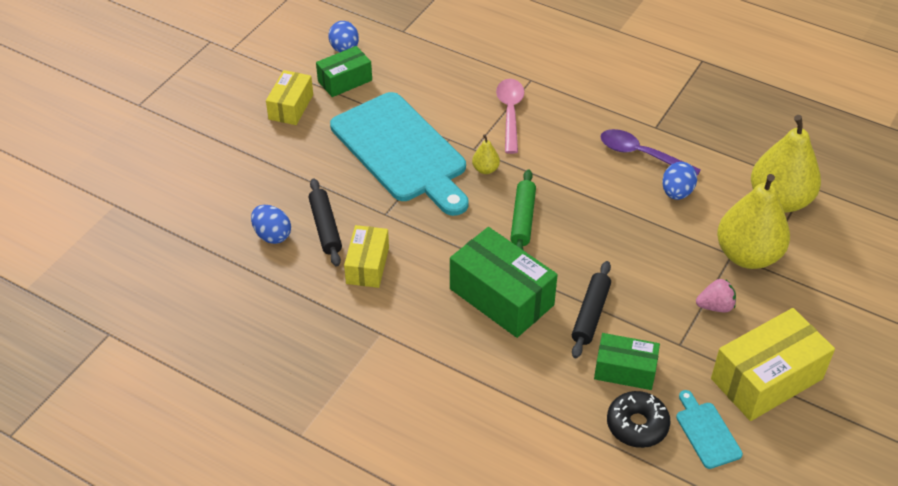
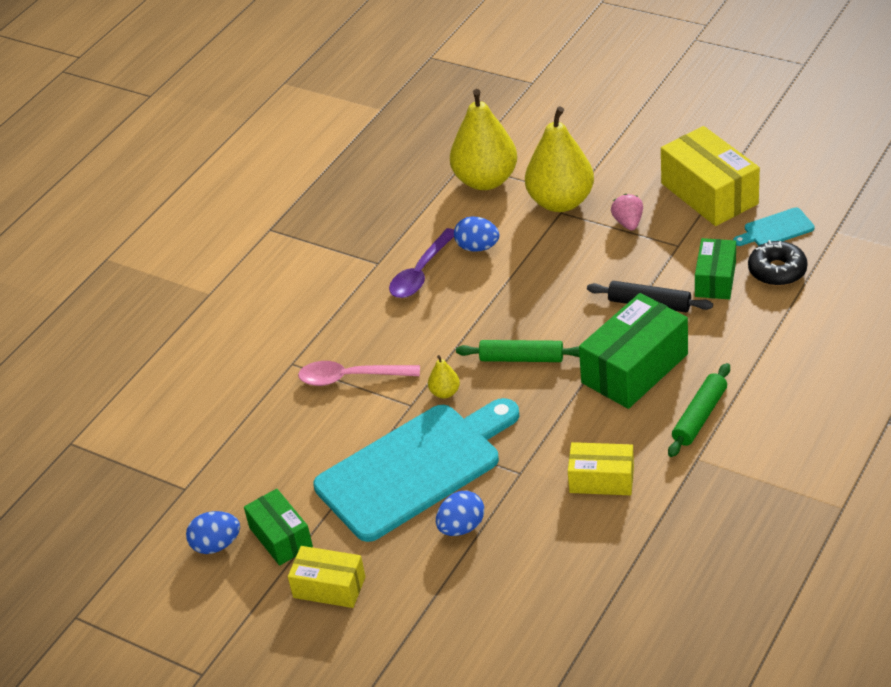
camera: 85 degrees left, 5 degrees down
blue egg [251,205,291,244] -> blue egg moved to [436,491,484,536]
black rolling pin [308,178,342,267] -> none
none -> green rolling pin [668,363,730,457]

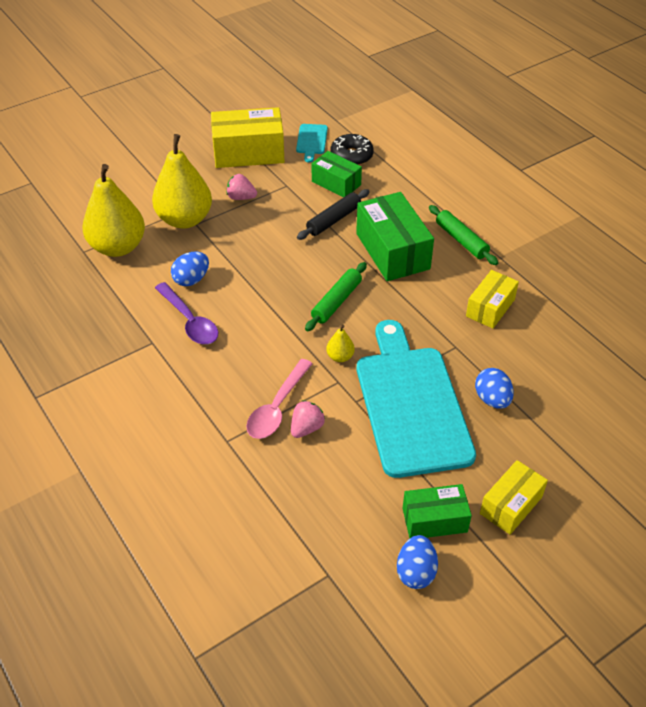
camera: 70 degrees left, 5 degrees up
none -> pink strawberry [291,400,325,438]

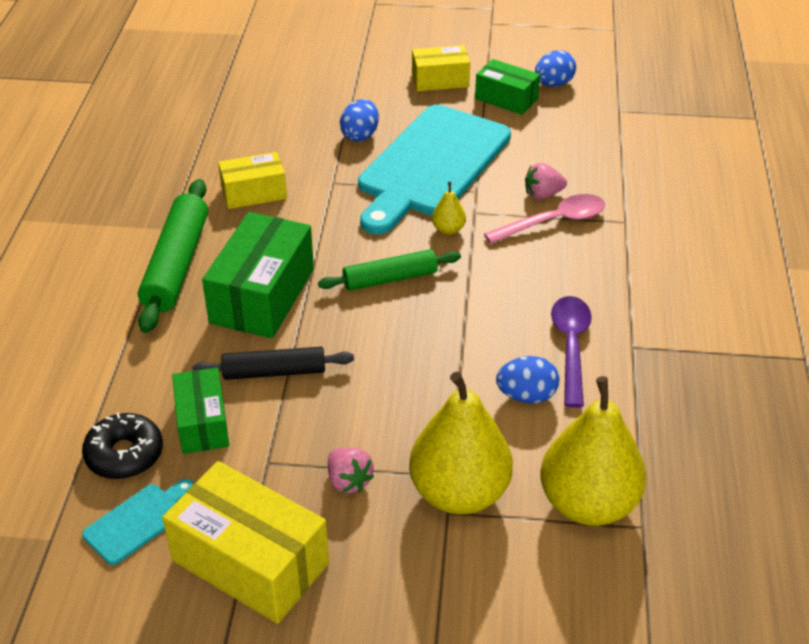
camera: 140 degrees left, 5 degrees down
green rolling pin [429,205,498,265] -> green rolling pin [138,179,208,333], size x1.56

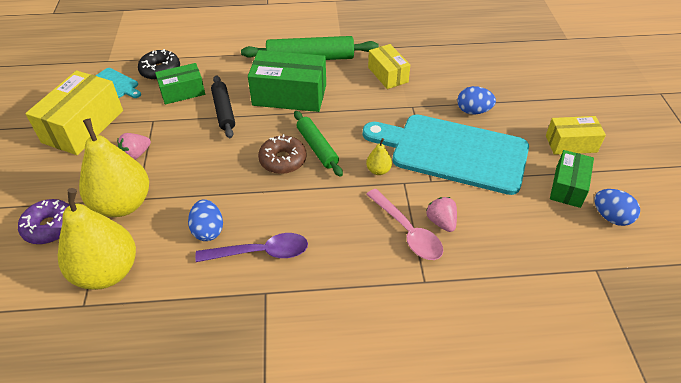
camera: 80 degrees right, 5 degrees up
yellow box [412,45,470,91] -> yellow box turned 75 degrees counterclockwise [546,116,606,155]
none -> purple donut [18,199,70,244]
none -> brown donut [258,134,307,174]

